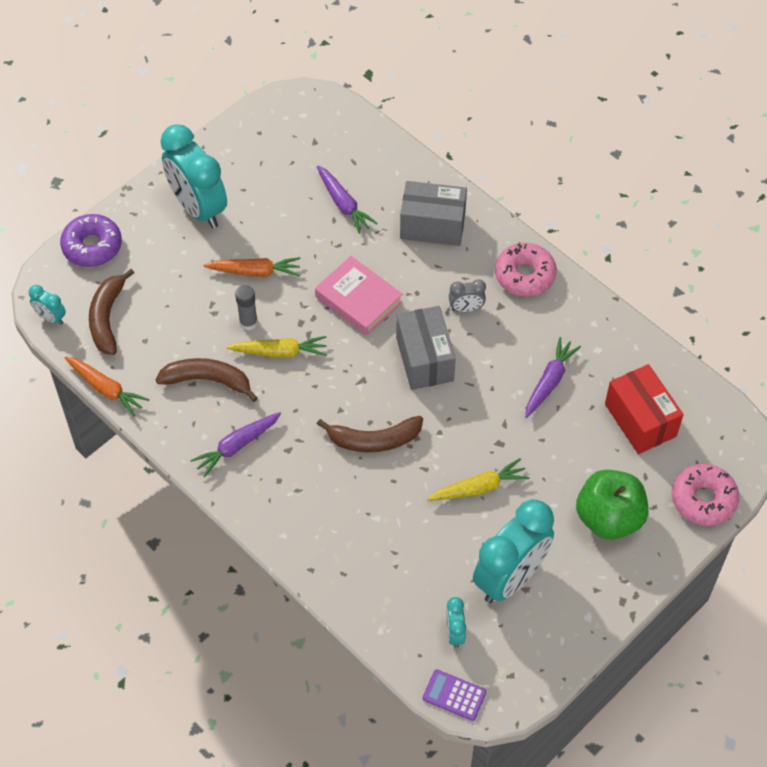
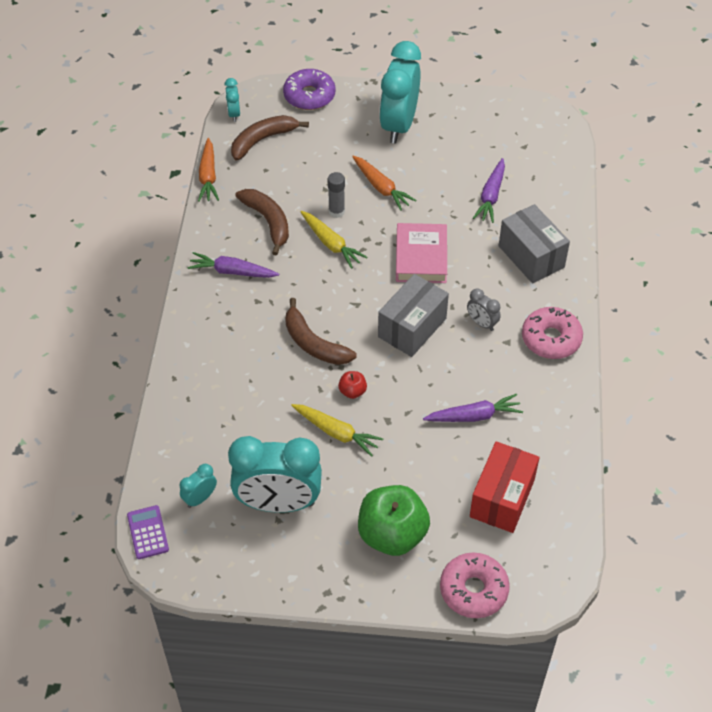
camera: 50 degrees right, 5 degrees down
none -> red apple [338,371,367,399]

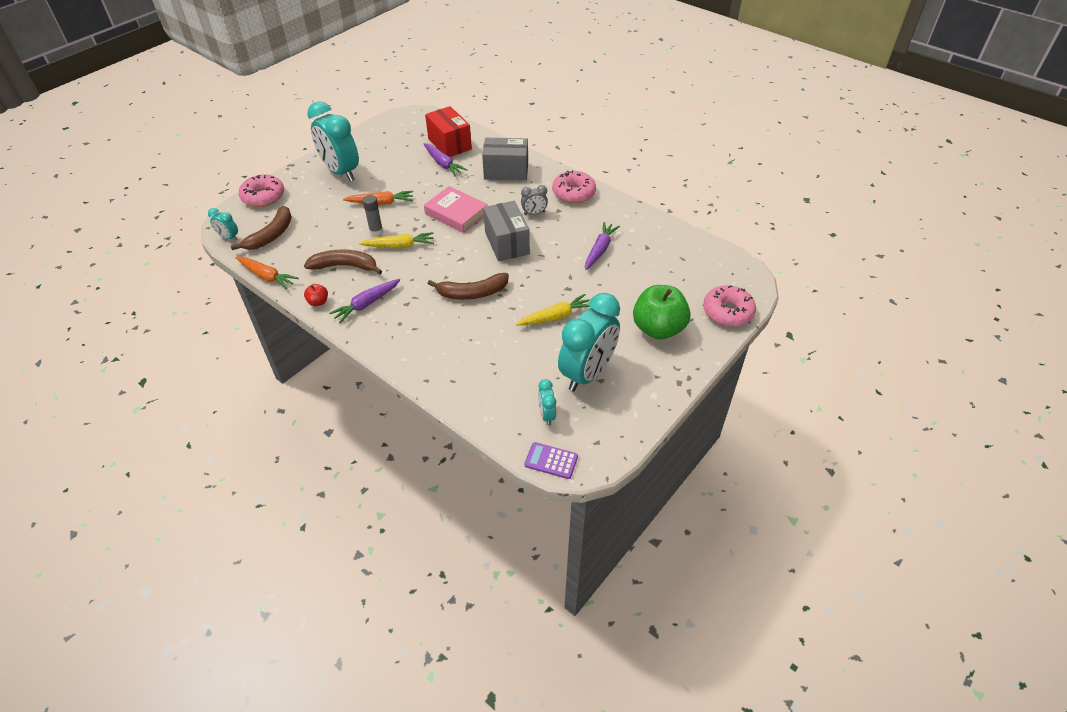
camera: 55 degrees left, 5 degrees down
brown banana [231,115,309,160] -> brown banana turned 150 degrees counterclockwise [231,206,292,250]
purple donut [283,69,336,110] -> pink donut [239,174,284,207]
red apple [338,371,367,399] -> red apple moved to [304,284,328,306]
red box [470,441,540,533] -> red box moved to [425,106,472,157]

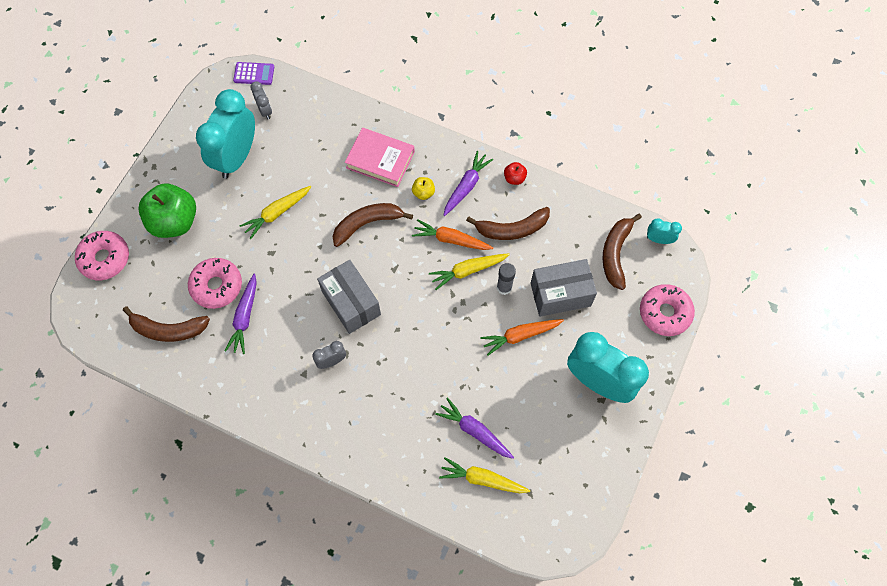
camera: 165 degrees right, 20 degrees up
orange carrot [235,257,299,289] -> orange carrot moved to [412,219,494,250]
pink book [424,186,488,233] -> pink book moved to [345,128,415,187]
red box [425,106,472,157] -> yellow carrot [439,457,530,493]
grey box [482,138,528,181] -> grey box moved to [530,259,597,317]
turquoise clock [538,379,556,425] -> grey clock [250,81,272,119]
pink donut [552,170,596,203] -> pink donut moved to [188,258,242,309]
none -> brown banana [123,306,210,342]
none -> yellow apple [412,177,435,200]

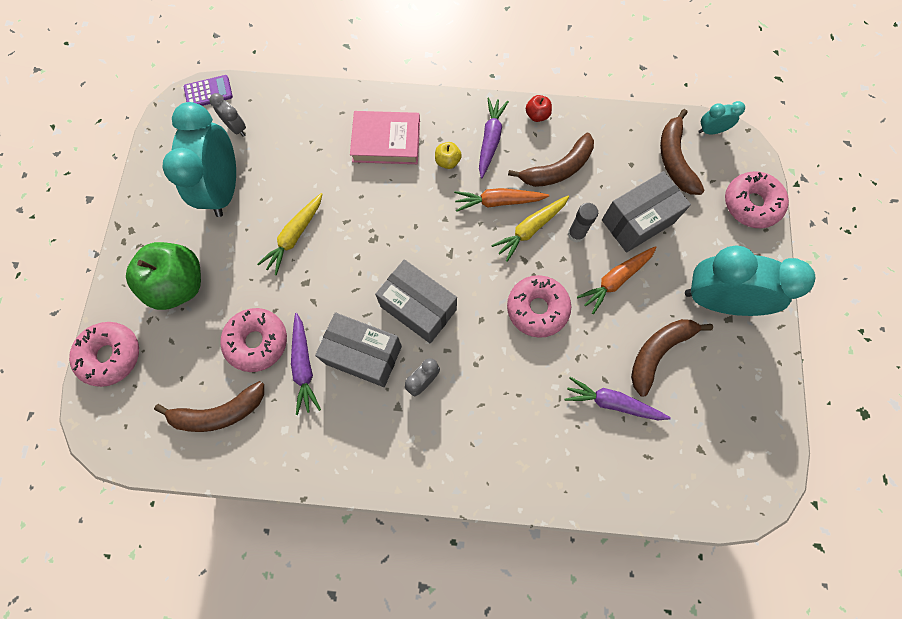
camera: 20 degrees left, 5 degrees up
brown banana [333,203,413,247] -> brown banana moved to [631,319,713,396]
yellow carrot [439,457,530,493] -> none
none -> grey box [315,313,402,387]
none -> pink donut [507,275,571,338]

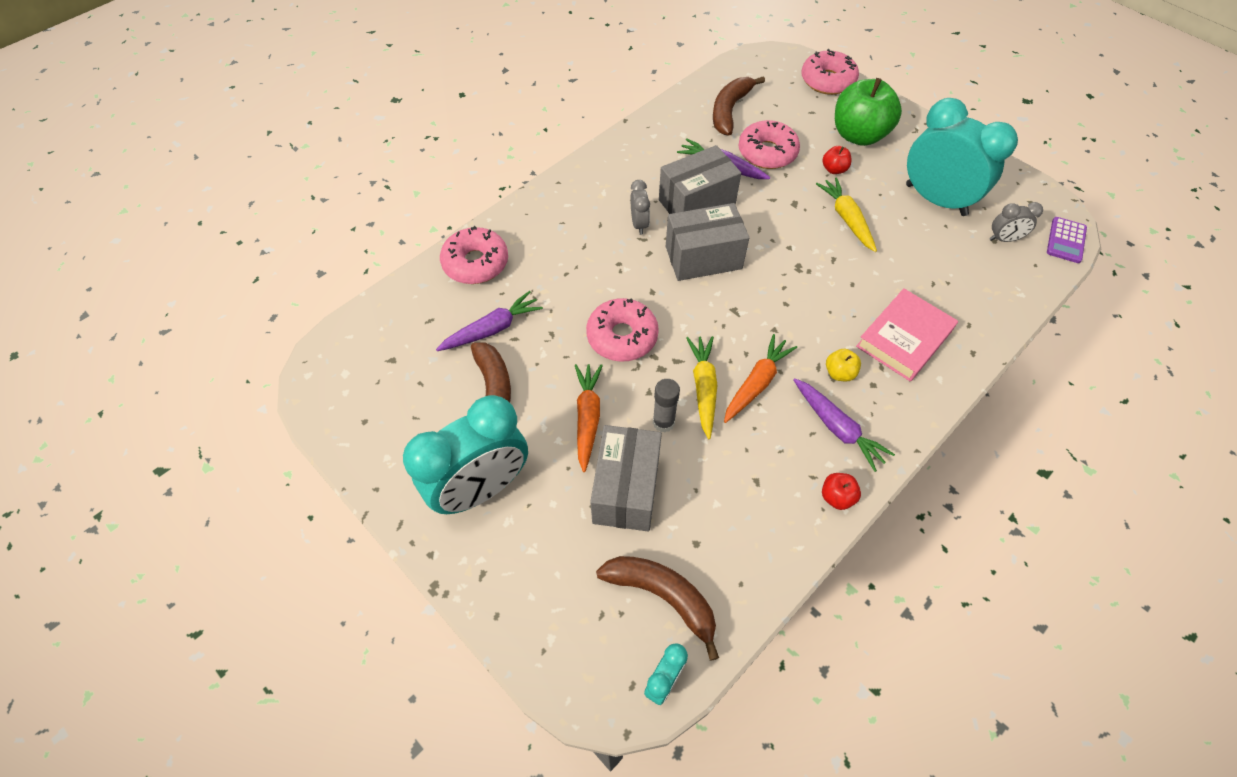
camera: 130 degrees right, 15 degrees down
brown banana [508,133,594,187] -> none
pink donut [725,171,789,228] -> pink donut moved to [440,226,508,284]
none -> red apple [822,146,851,174]

